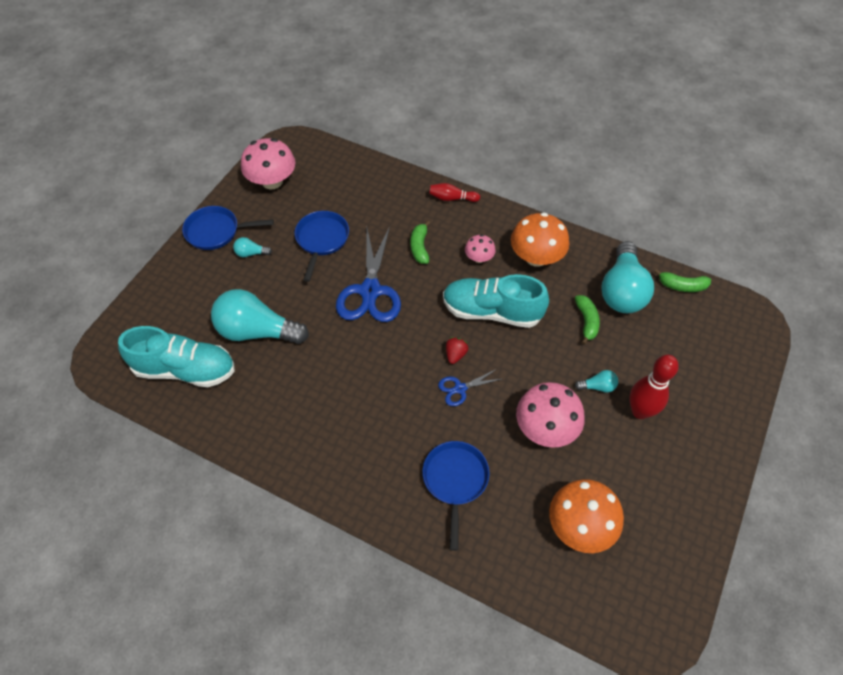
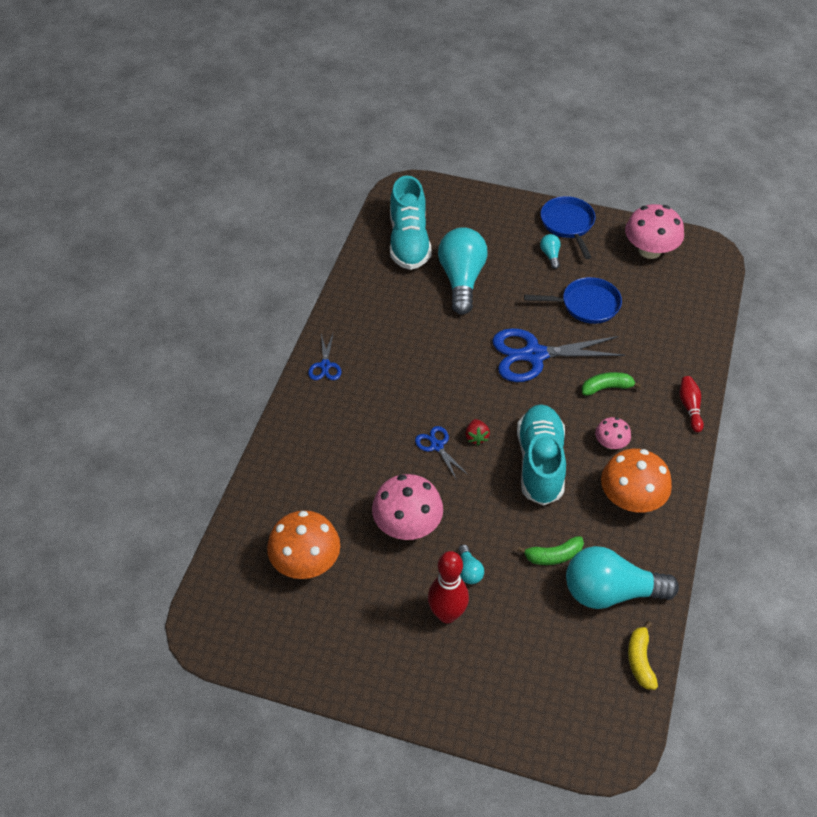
camera: 80 degrees right, 5 degrees down
blue pan [422,441,490,551] -> none
red strawberry [446,337,468,364] -> red strawberry turned 75 degrees clockwise [465,419,490,445]
green banana [654,269,711,292] -> yellow banana [628,621,658,690]
none -> blue scissors [308,334,342,380]

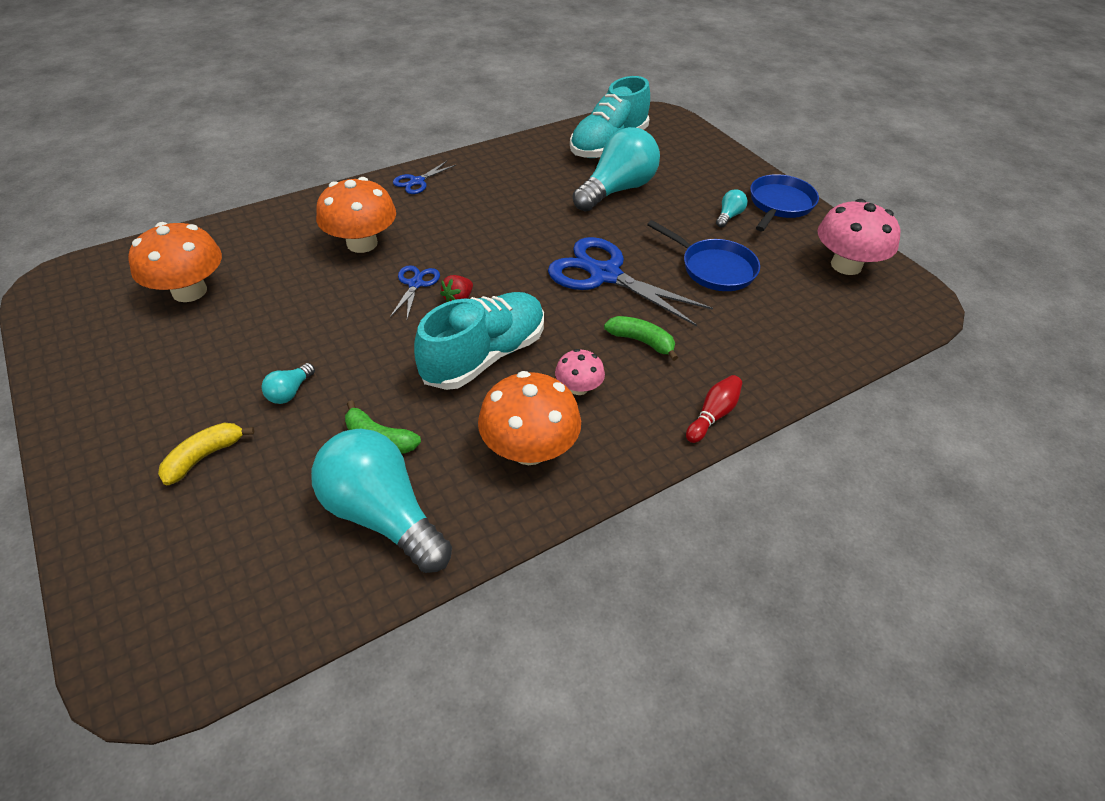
camera: 40 degrees right, 5 degrees down
pink mushroom [372,474,443,540] -> none
red bowling pin [428,551,469,623] -> none
yellow banana [628,621,658,690] -> yellow banana moved to [158,422,254,485]
none -> orange mushroom [316,177,396,253]

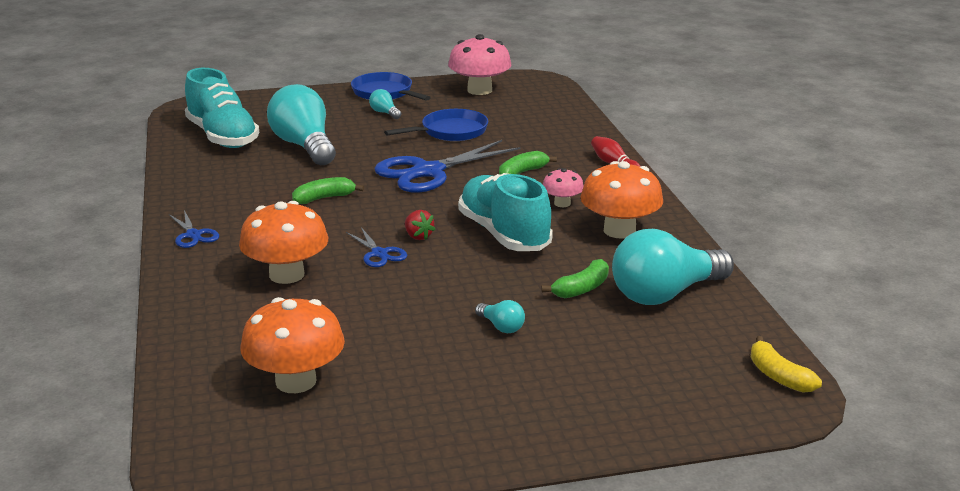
camera: 70 degrees left, 20 degrees down
yellow banana [158,422,254,485] -> yellow banana moved to [751,336,822,393]
blue scissors [390,265,440,319] -> blue scissors turned 150 degrees counterclockwise [346,227,407,267]
none -> green banana [292,177,364,204]

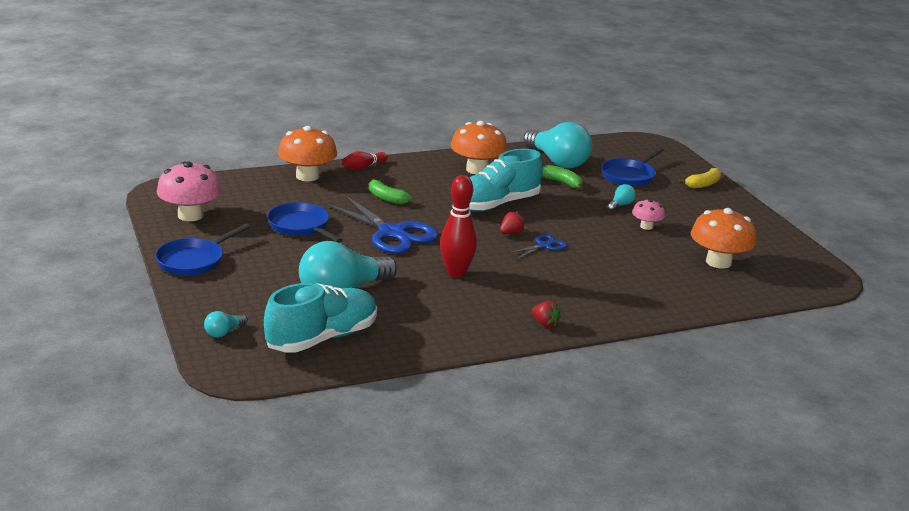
camera: 100 degrees left, 0 degrees up
blue scissors [169,210,219,248] -> red strawberry [532,301,561,327]
orange mushroom [239,201,328,284] -> orange mushroom moved to [278,126,337,181]
green banana [292,177,364,204] -> red bowling pin [440,175,477,278]
turquoise light bulb [369,89,401,119] -> turquoise light bulb moved to [204,311,248,338]
pink mushroom [543,168,584,207] -> pink mushroom moved to [632,199,665,230]
yellow banana [751,336,822,393] -> yellow banana moved to [679,168,721,189]
none -> blue pan [601,147,664,187]

